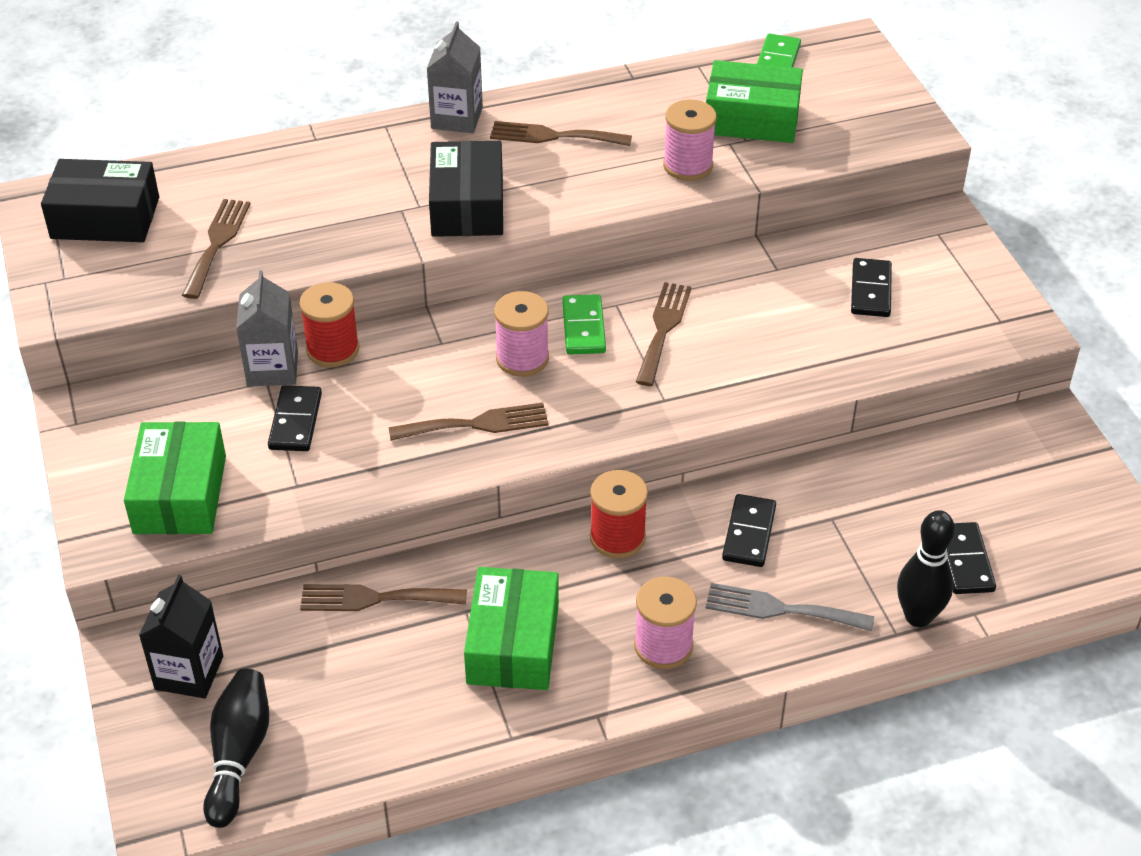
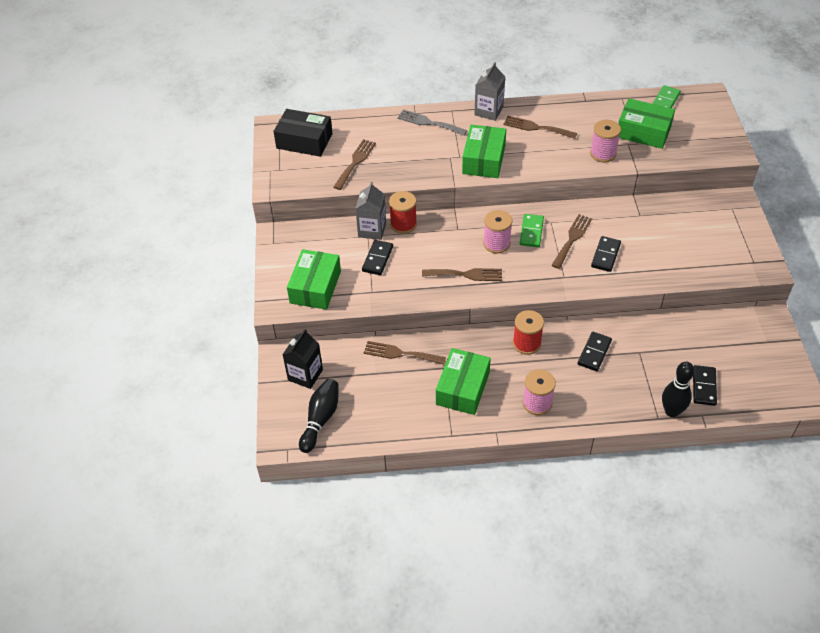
camera: 15 degrees right, 5 degrees up
black box [429,141,503,237] -> green box [462,125,506,178]
grey fork [705,583,874,631] -> grey fork moved to [397,109,468,136]
black domino [851,258,892,317] -> black domino moved to [591,236,621,272]

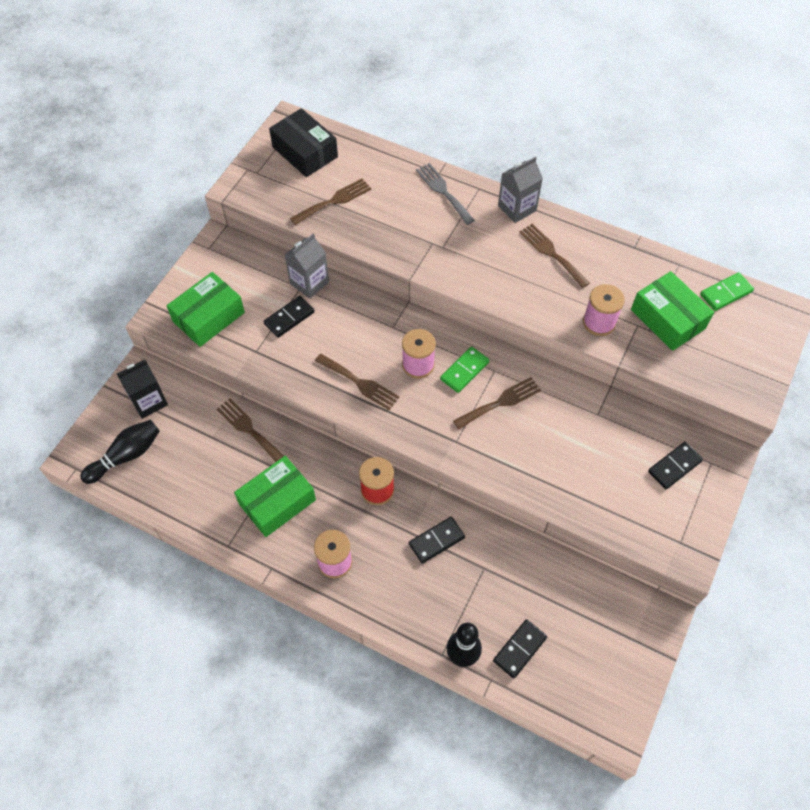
camera: 30 degrees right, 10 degrees up
red spool [389,191,417,234] -> none
green box [462,125,506,178] -> none
black domino [591,236,621,272] -> black domino moved to [648,442,703,489]

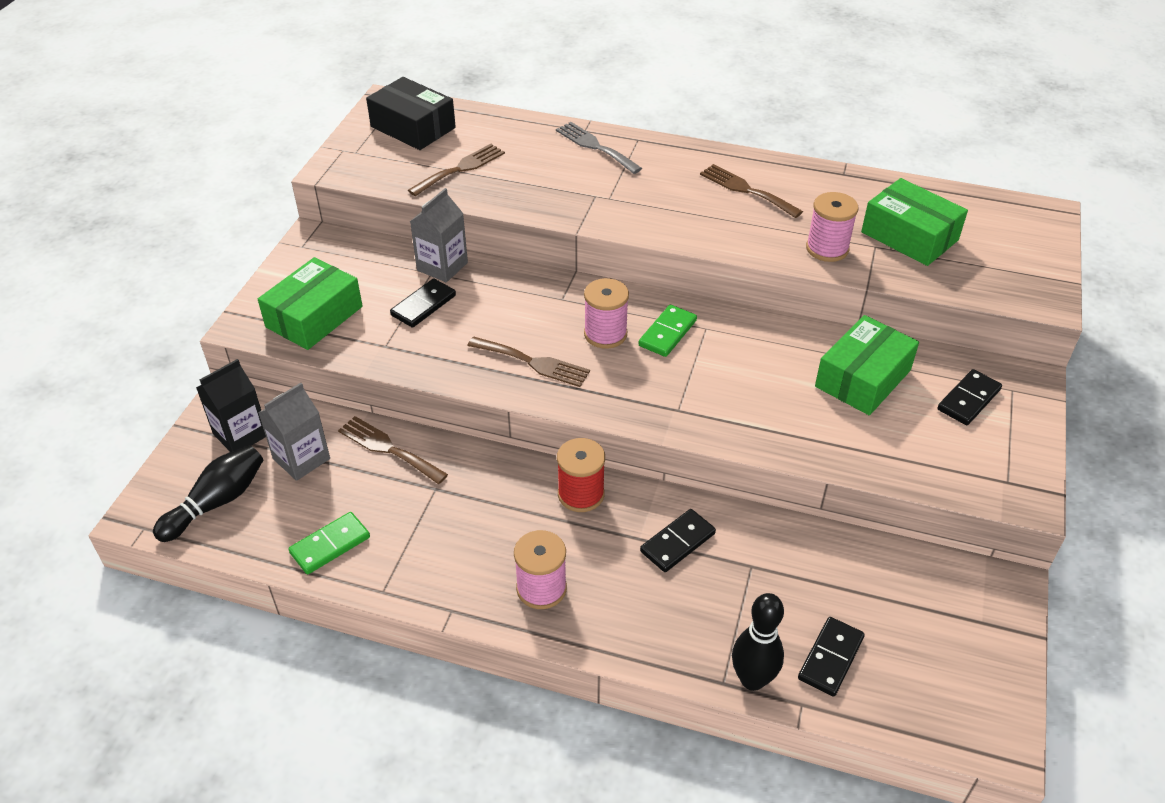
camera: 10 degrees left, 15 degrees down
green box [234,456,316,537] -> green box moved to [815,315,919,416]
brown fork [453,377,541,429] -> none
grey carton [498,157,543,223] -> grey carton moved to [259,383,330,481]
green domino [700,272,754,311] -> green domino moved to [288,512,370,574]

